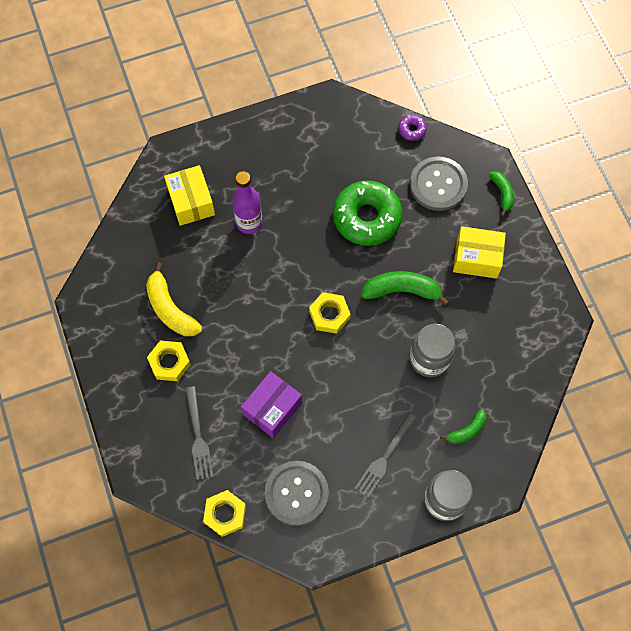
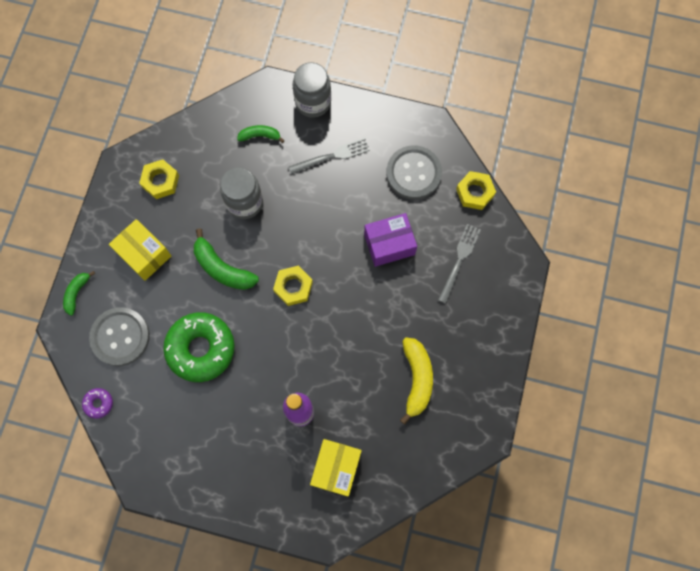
camera: 145 degrees left, 5 degrees up
yellow nut [147,341,191,381] -> yellow nut moved to [139,159,179,199]

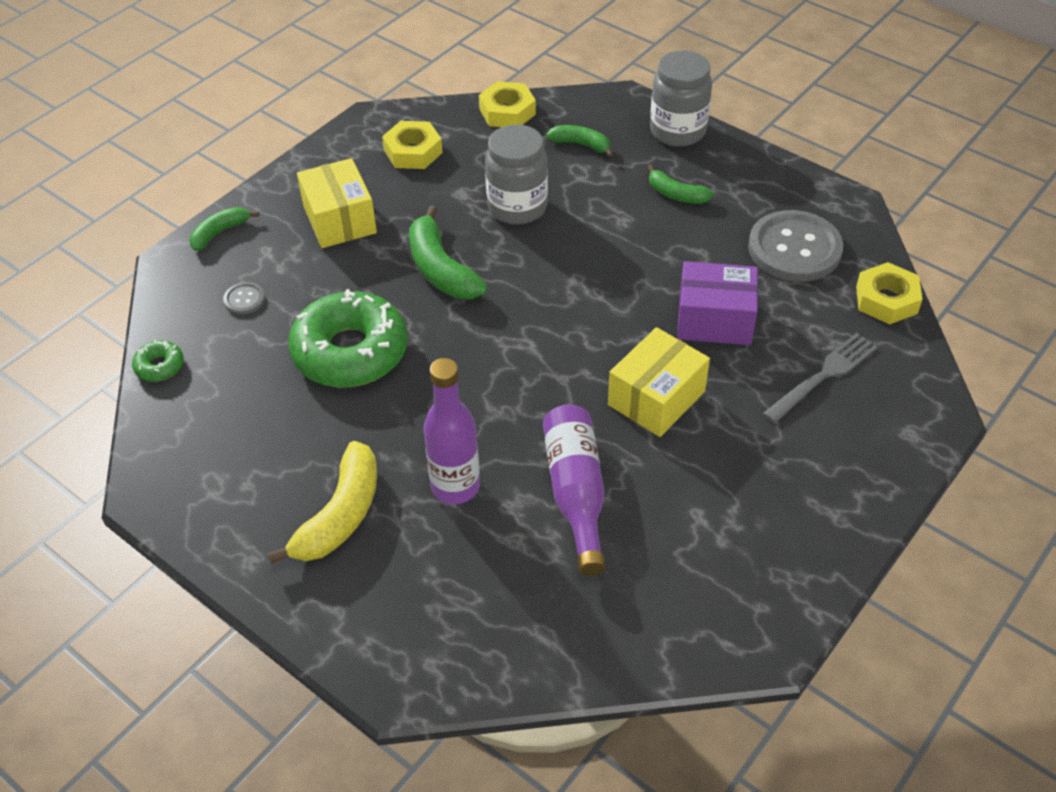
camera: 25 degrees right, 25 degrees down
purple donut [82,388,113,419] -> green donut [132,340,184,382]
grey button [89,307,150,366] -> grey button [223,282,265,315], size x0.43
yellow nut [273,266,313,306] -> yellow nut moved to [479,81,536,127]
grey fork [289,138,370,174] -> green banana [647,165,714,204]
yellow box [310,439,362,497] -> yellow box moved to [608,327,710,437]
yellow banana [400,337,433,425] -> yellow banana moved to [267,441,377,564]
none -> purple bottle [543,405,606,576]

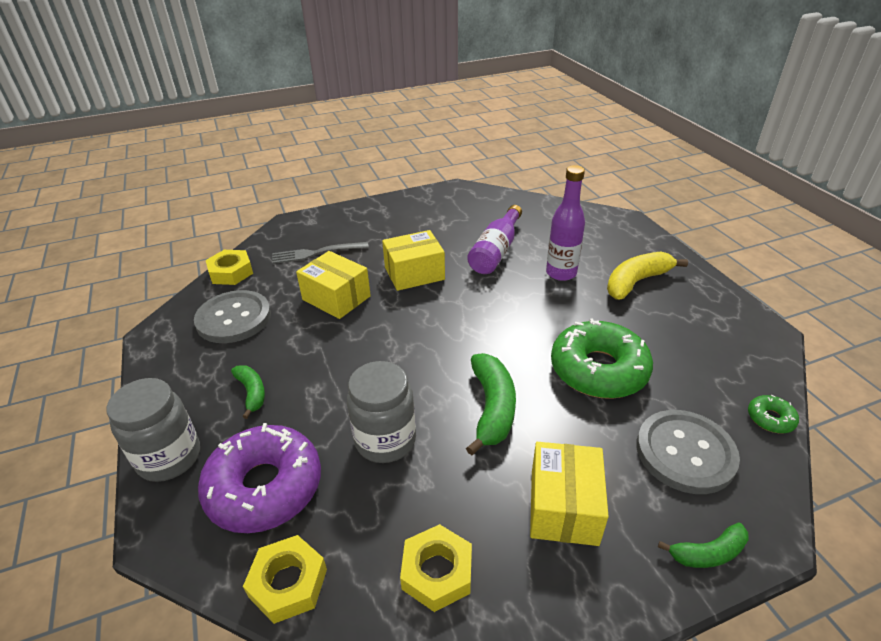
camera: 150 degrees left, 10 degrees down
grey button [223,282,265,315] -> grey button [637,410,740,494], size x2.34
green banana [546,125,614,157] -> purple donut [198,423,321,533]
purple box [677,261,758,345] -> yellow box [296,251,371,319]

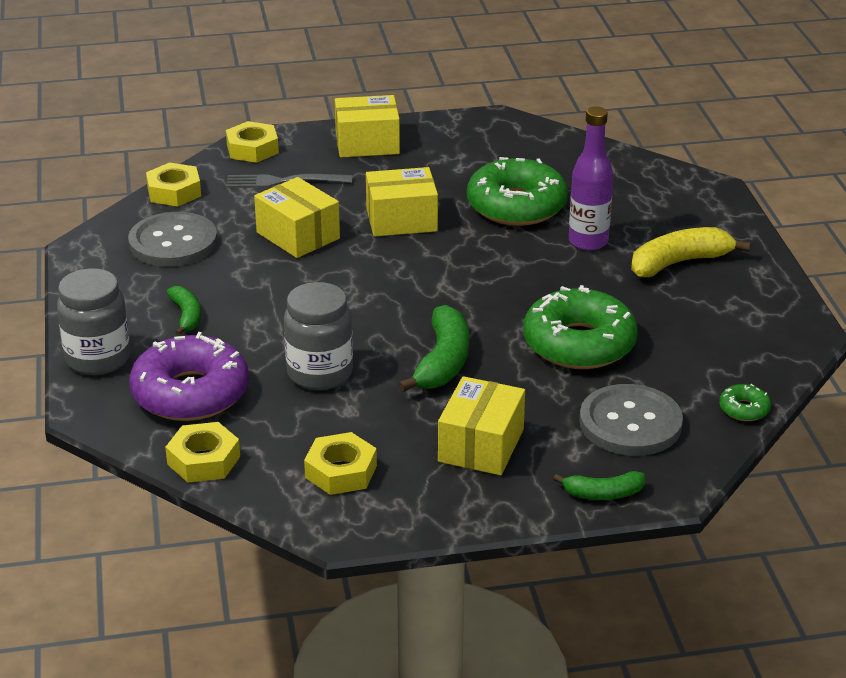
camera: 10 degrees right, 5 degrees down
purple bottle [467,205,522,274] -> green donut [467,157,568,226]
none -> yellow nut [226,121,279,163]
none -> yellow box [335,95,400,157]

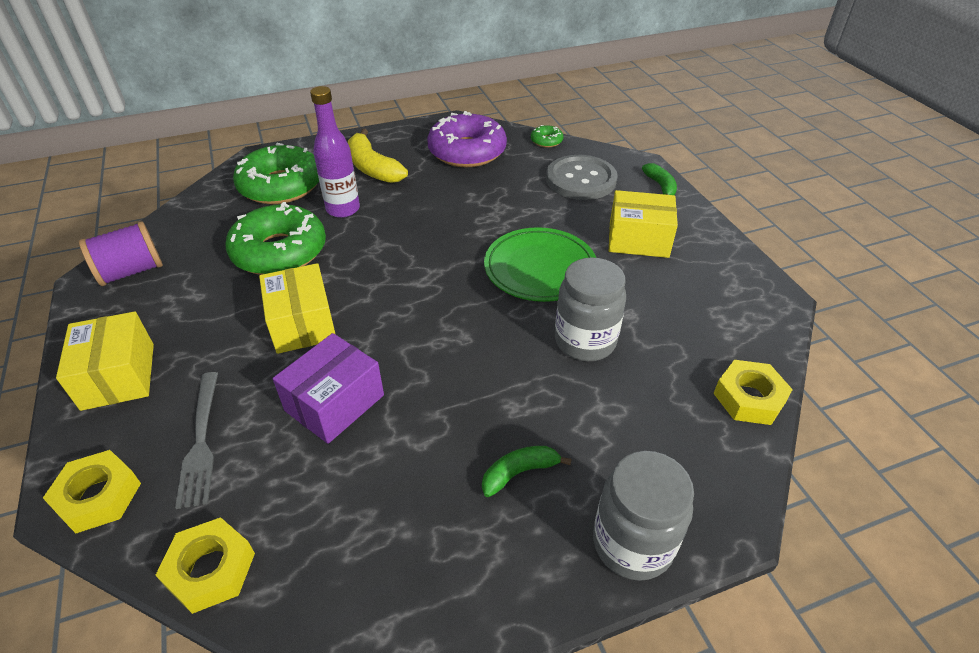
camera: 100 degrees left, 10 degrees up
grey button [128,212,217,267] -> none
purple donut [129,332,249,421] -> purple donut moved to [427,111,507,167]
yellow box [254,177,340,258] -> purple box [273,333,384,444]
yellow nut [304,432,377,495] -> none
green banana [398,305,469,392] -> green plate [484,227,596,302]
green donut [523,285,638,369] -> green donut moved to [233,143,319,204]
none -> purple spool [79,221,163,286]

